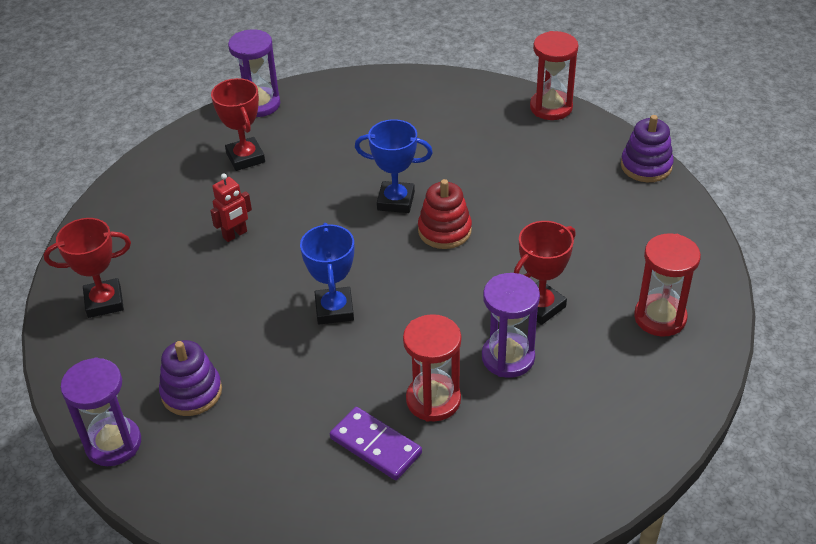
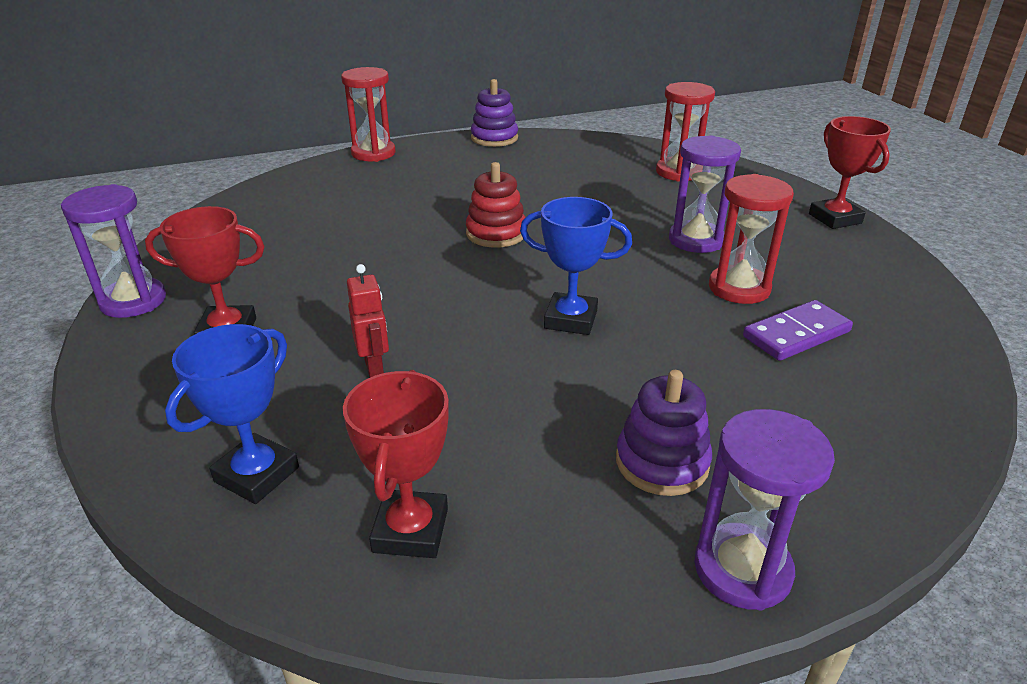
camera: 70 degrees left, 10 degrees down
blue trophy [355,119,433,213] -> blue trophy moved to [165,324,299,504]
red trophy [514,221,576,325] -> red trophy moved to [809,116,891,229]

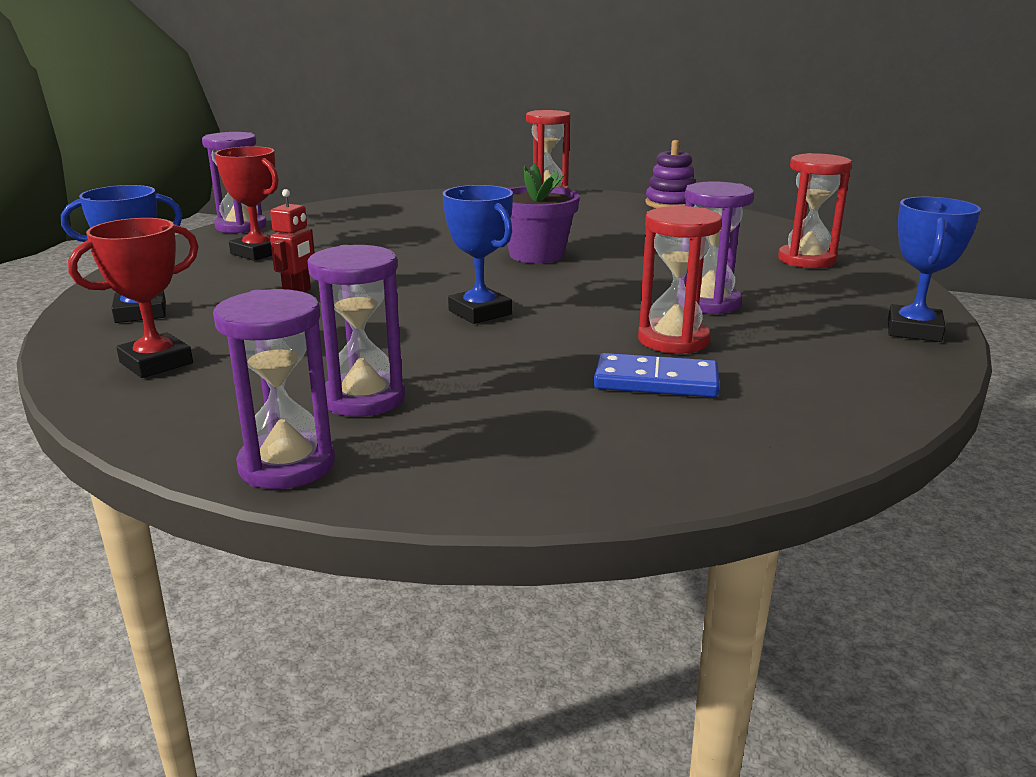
camera: 40 degrees right, 10 degrees down
red stacking toy [466,162,526,248] -> purple flower pot [507,163,580,263]
purple stacking toy [616,370,712,496] -> purple hourglass [308,245,405,417]
purple domino [743,300,853,361] -> blue domino [594,353,720,397]
red trophy [809,116,891,229] -> blue trophy [888,197,981,342]

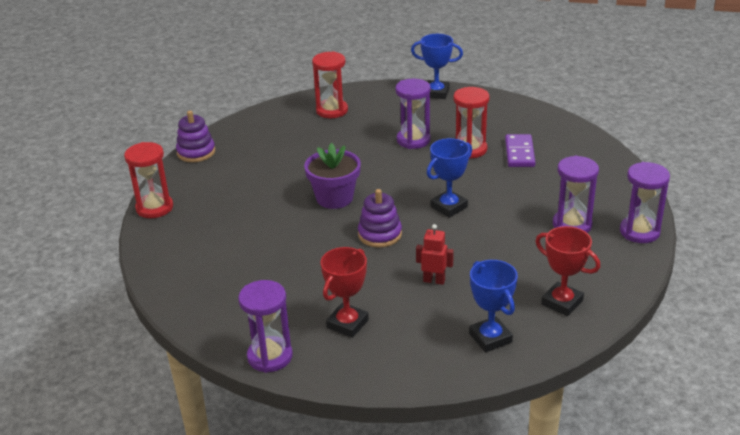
camera: 95 degrees left, 10 degrees up
blue domino [594,353,720,397] -> purple domino [505,134,536,167]
none -> purple stacking toy [358,189,402,248]

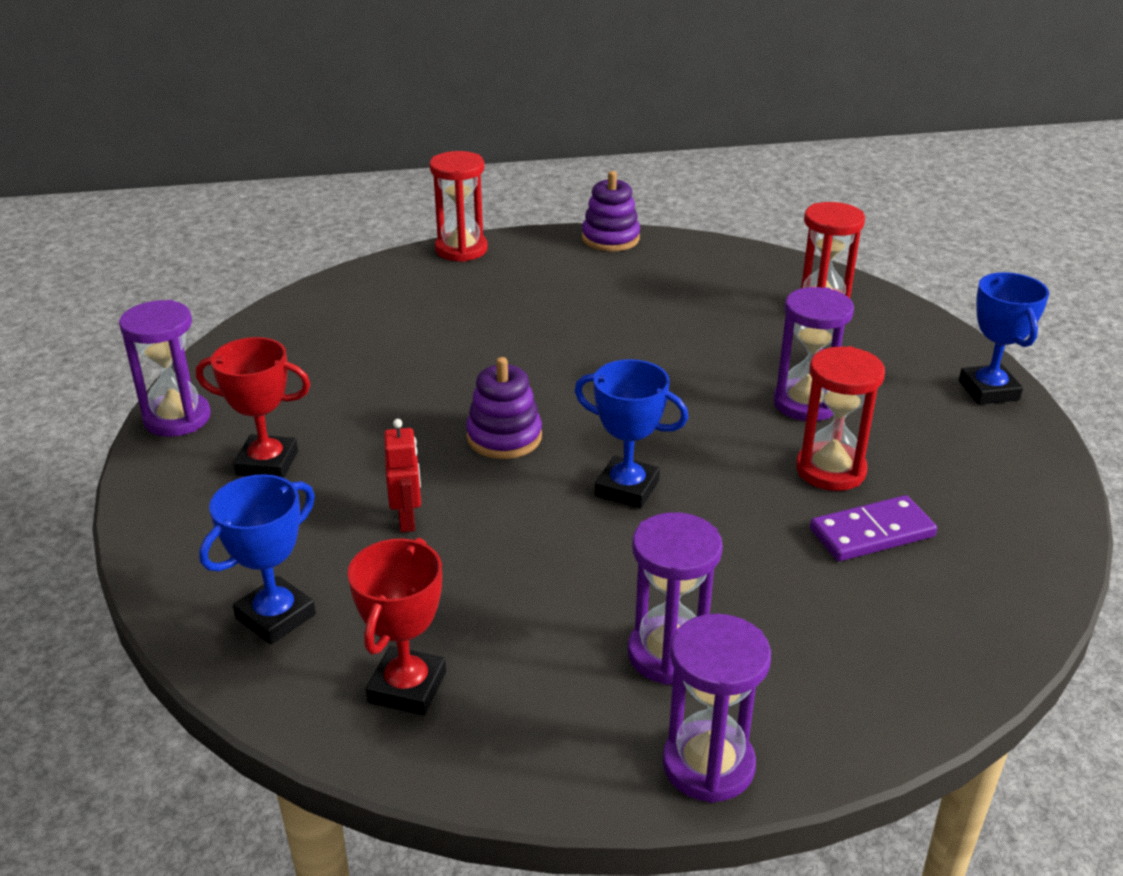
camera: 65 degrees right, 0 degrees up
purple flower pot [304,143,361,209] -> none

